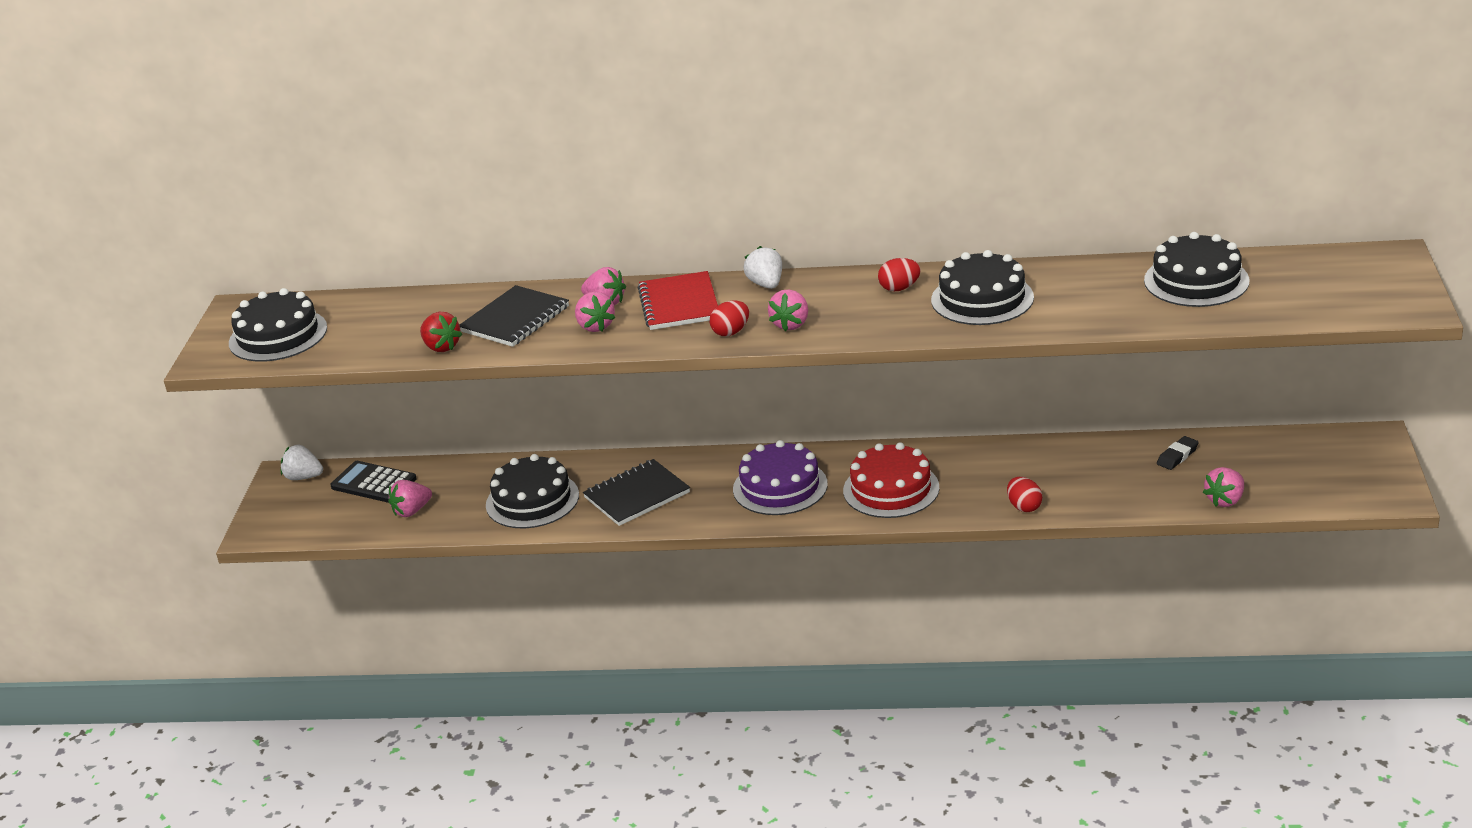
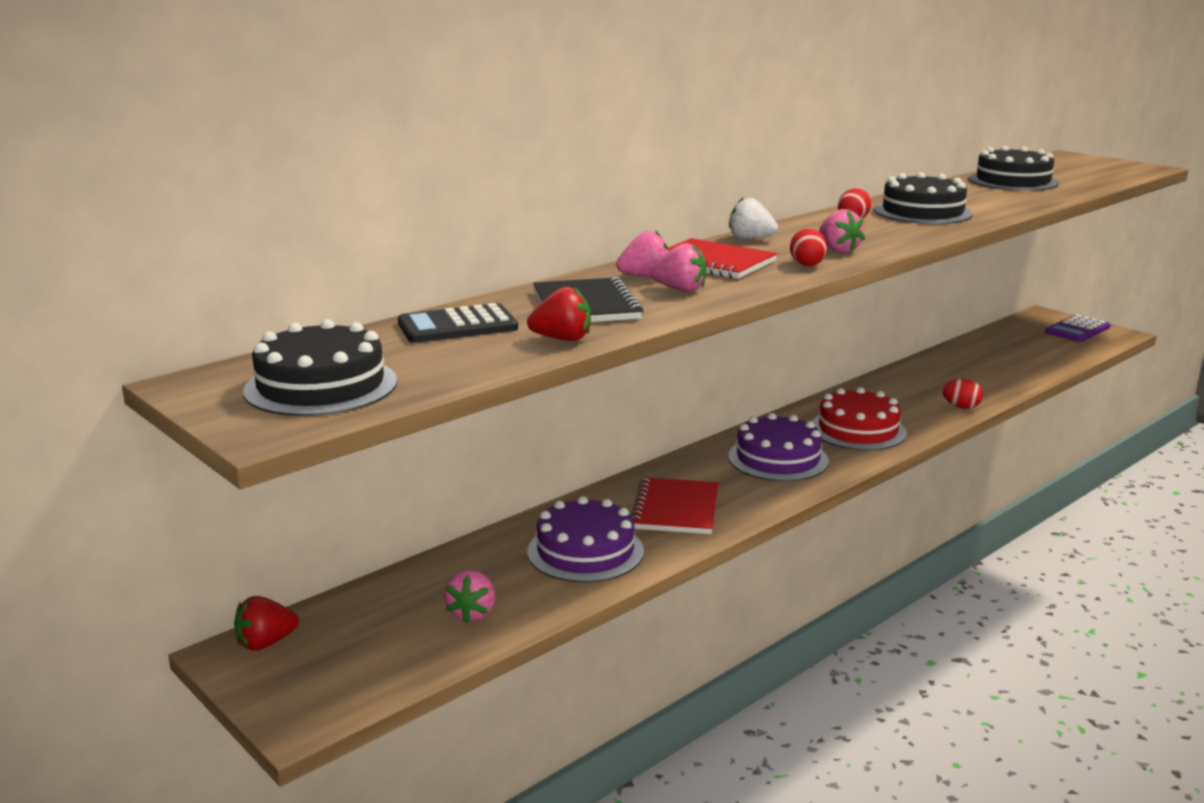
camera: 50 degrees left, 10 degrees down
white strawberry [281,445,323,480] -> red strawberry [234,596,299,651]
black calculator [330,461,417,503] -> black calculator moved to [398,303,518,343]
black cake [486,454,579,528] -> purple cake [527,496,644,583]
black notebook [583,459,690,526] -> red notebook [631,477,718,534]
black eraser [1157,436,1199,470] -> none
pink strawberry [1203,467,1244,507] -> none
none -> purple calculator [1045,315,1110,342]

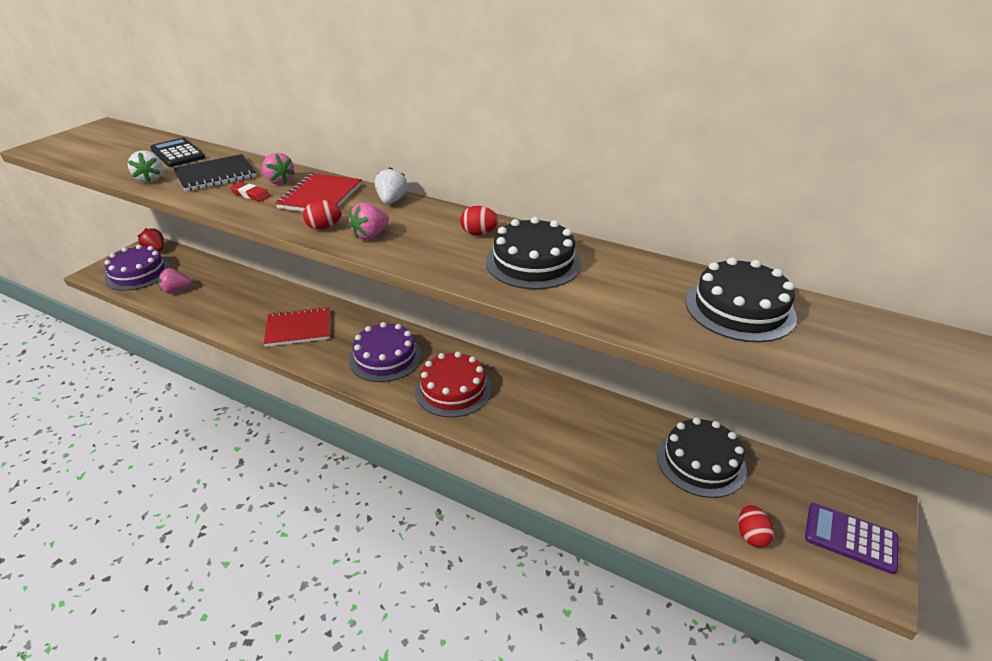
camera: 70 degrees right, 15 degrees up
black cake [243,319,397,416] -> black cake moved to [657,417,747,498]
red strawberry [527,287,591,341] -> white strawberry [128,150,163,182]
purple cake [527,496,644,583] -> purple cake moved to [105,245,171,291]
pink strawberry [650,243,706,292] -> red eraser [230,182,271,202]
red egg [942,379,983,409] -> red egg moved to [738,505,774,547]

